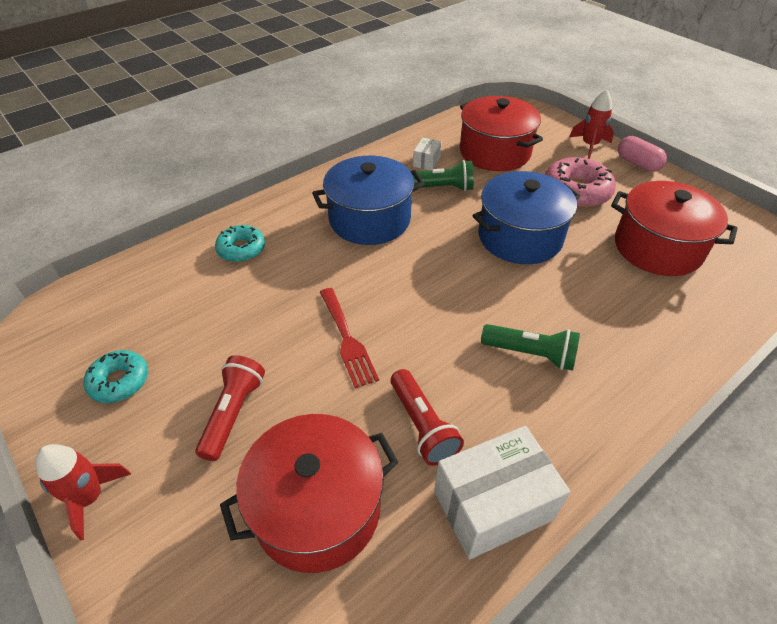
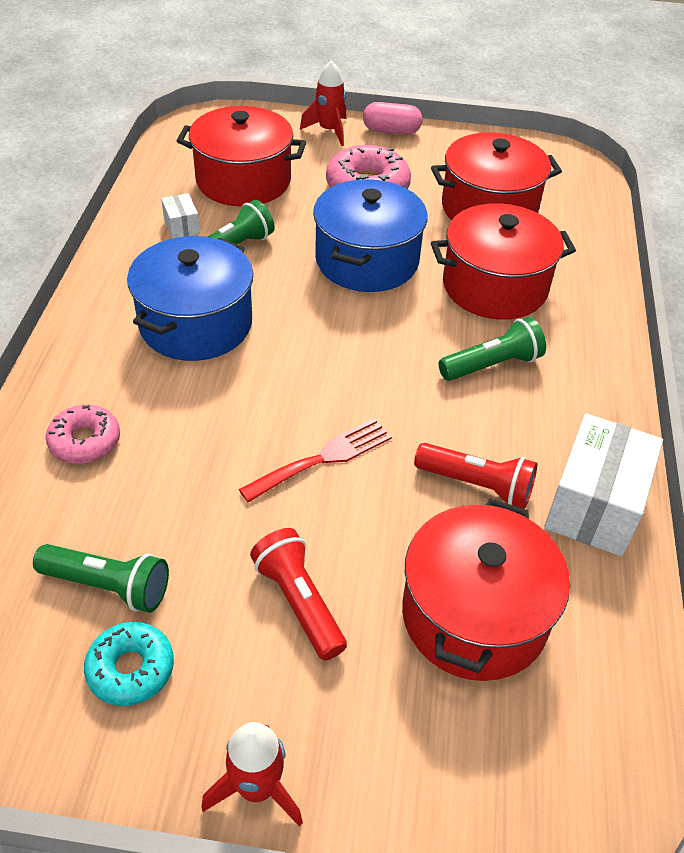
camera: 45 degrees left, 0 degrees up
turquoise donut [215,225,265,262] -> pink donut [46,405,120,464]
red fork [320,288,379,388] -> red fork turned 60 degrees counterclockwise [239,418,392,503]
none -> green flashlight [33,544,169,612]
none -> red pot [431,203,576,320]

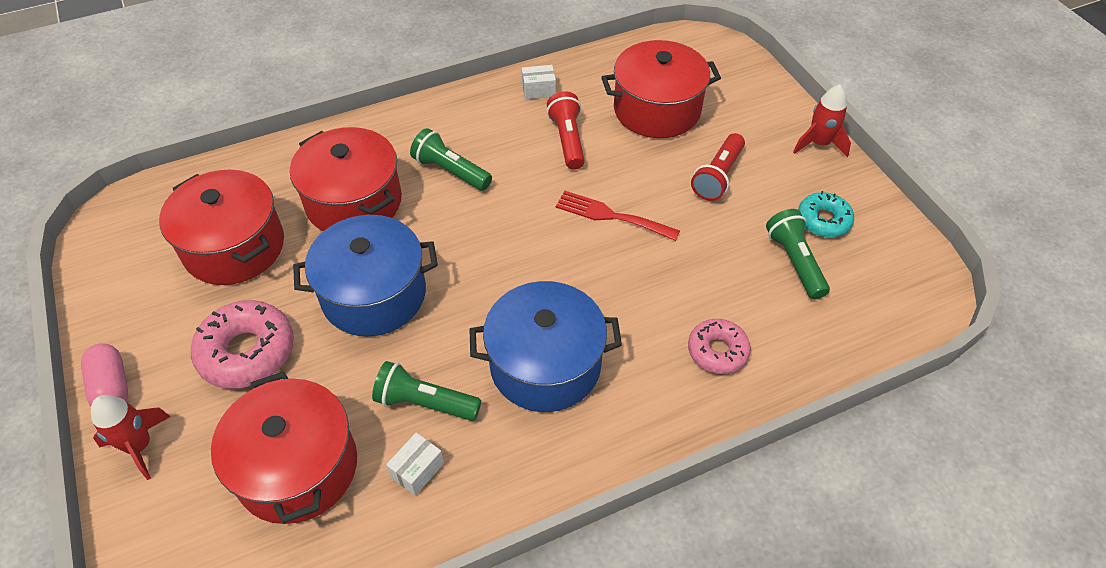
camera: 120 degrees left, 5 degrees up
white box [544,413,663,556] -> white box [522,65,556,99], size x0.47

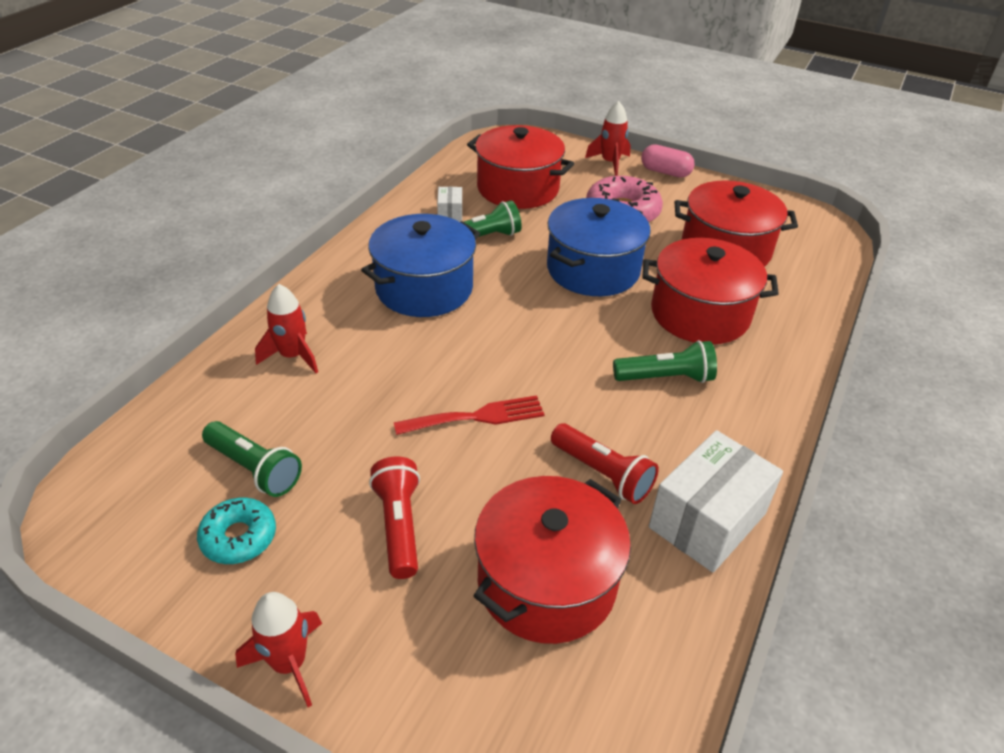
camera: 140 degrees right, 10 degrees down
white box [522,65,556,99] -> white box [649,430,783,573], size x2.13
pink donut [688,319,751,374] -> red rocket [255,284,318,373]

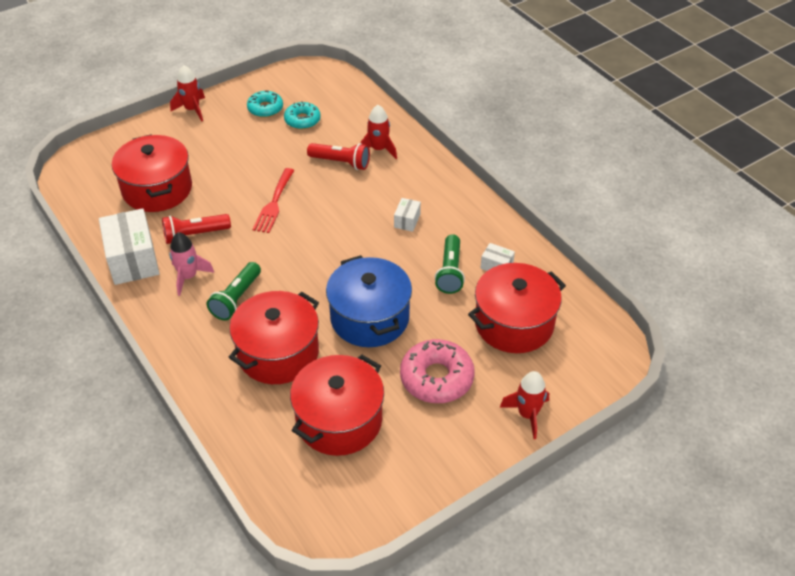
camera: 120 degrees right, 5 degrees up
green flashlight [202,421,302,497] -> turquoise donut [284,101,321,129]
blue pot [361,214,480,317] -> white box [394,198,421,232]
red flashlight [369,456,420,579] -> red flashlight moved to [307,143,370,170]
pink capsule [641,144,695,178] -> none
none -> pink rocket [169,232,214,296]

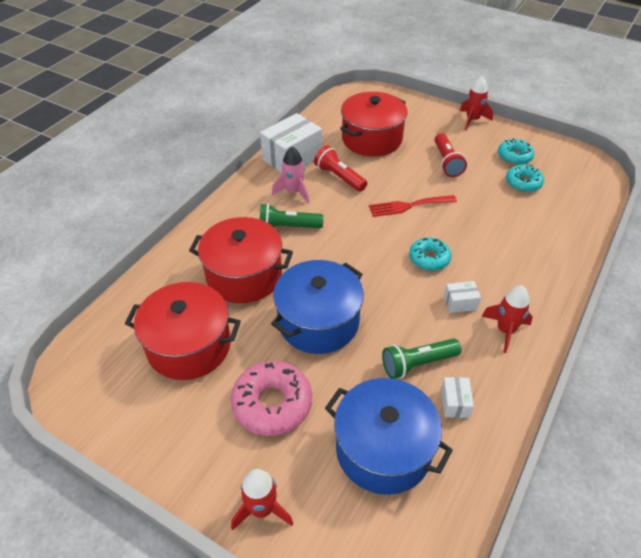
camera: 65 degrees right, 0 degrees up
red flashlight [307,143,370,170] -> red flashlight moved to [435,133,467,177]
red rocket [360,105,397,159] -> red rocket moved to [481,285,533,353]
red pot [468,263,566,353] -> blue pot [325,378,453,495]
none -> turquoise donut [409,238,452,271]

